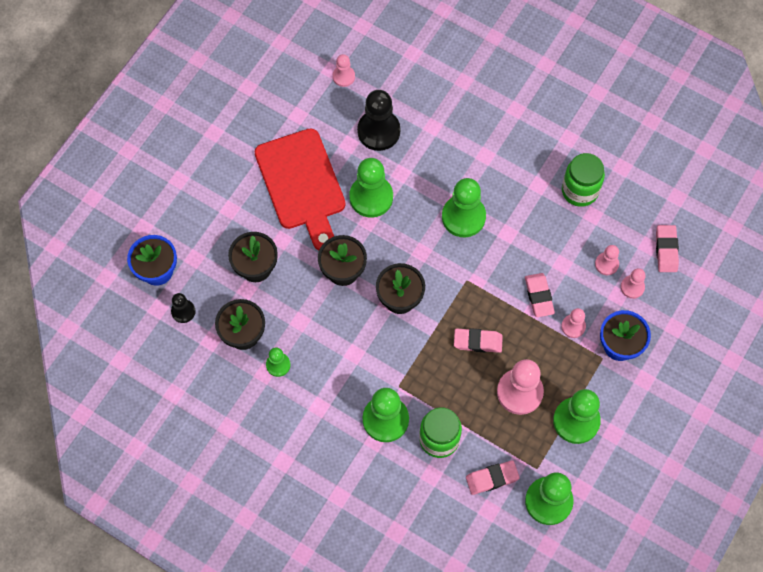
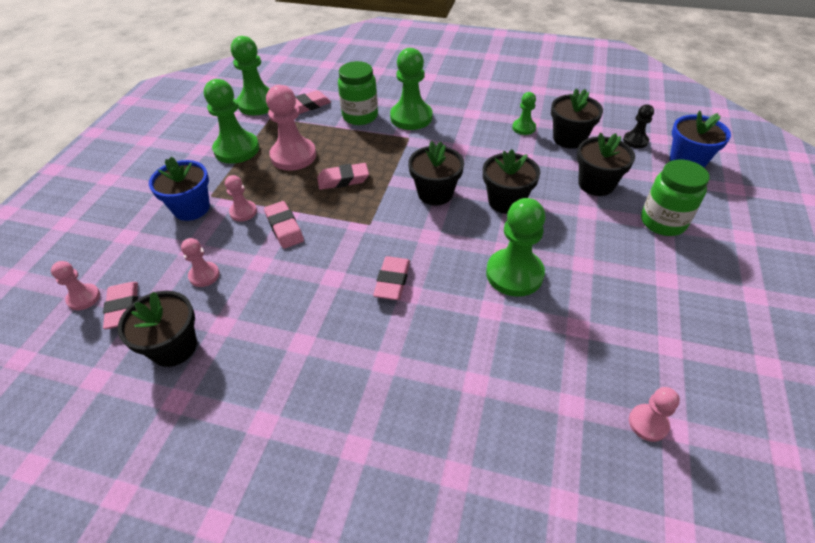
camera: 165 degrees right, 20 degrees down
red cutting board [254,128,346,251] -> none
black pawn [357,90,400,151] -> none
green pawn [442,178,486,237] -> pink eraser [373,256,410,300]
green jar [562,153,605,207] -> green jar moved to [641,160,710,236]
pink pawn [621,268,646,299] -> pink pawn moved to [51,261,100,310]
none -> black flower pot [118,291,197,367]

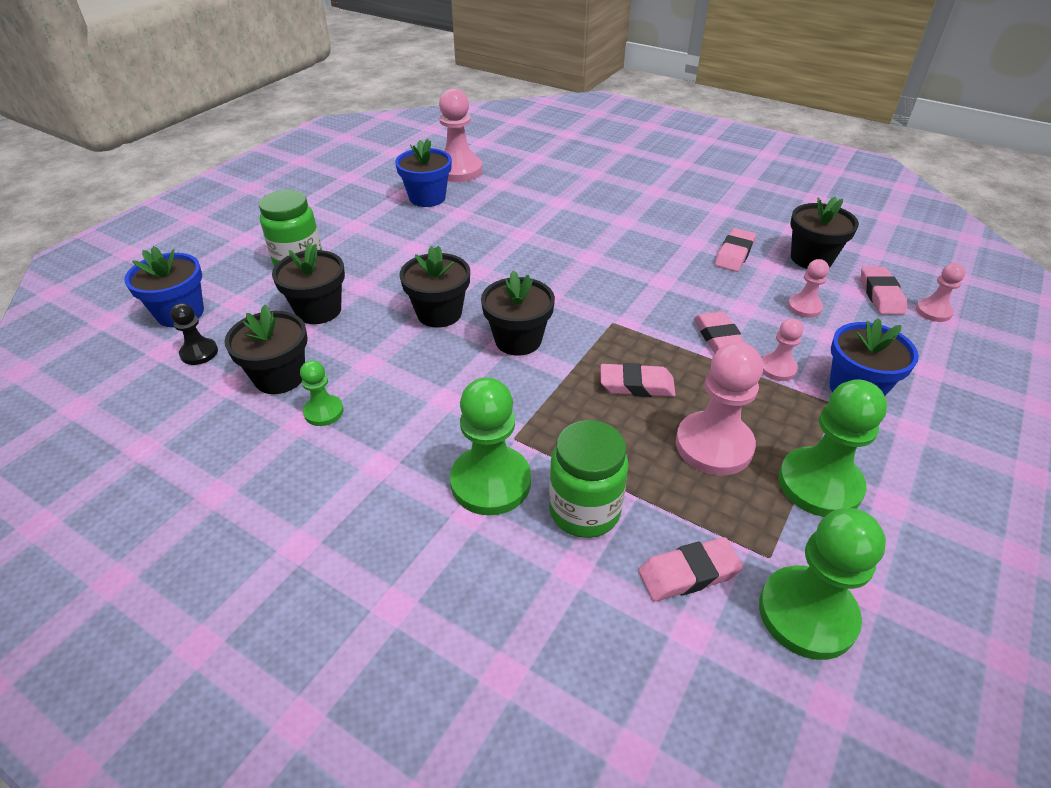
camera: 165 degrees left, 5 degrees down
pink eraser [373,256,410,300] -> pink eraser moved to [715,228,756,272]
green pawn [486,198,545,297] -> none
pink pawn [629,387,680,442] -> pink pawn [439,88,482,182], size x1.88
none -> blue flower pot [395,139,452,207]

